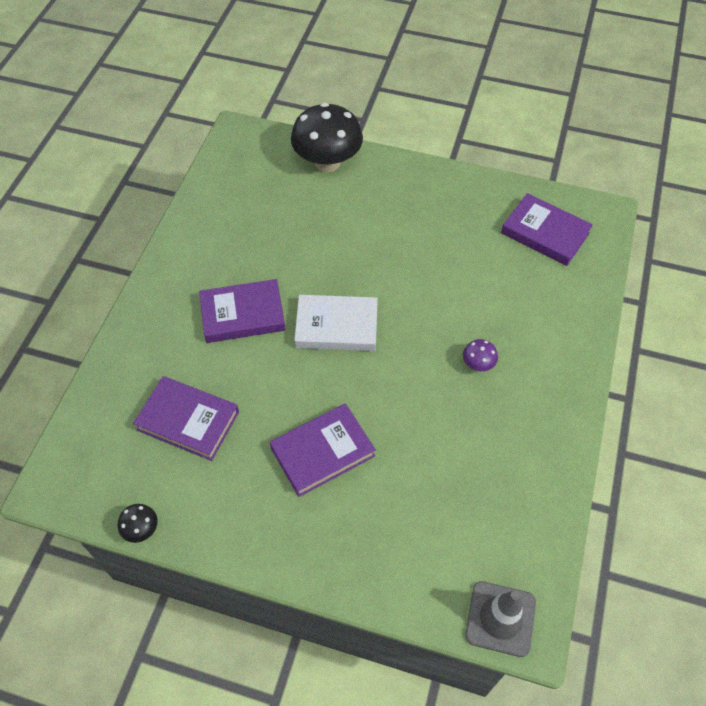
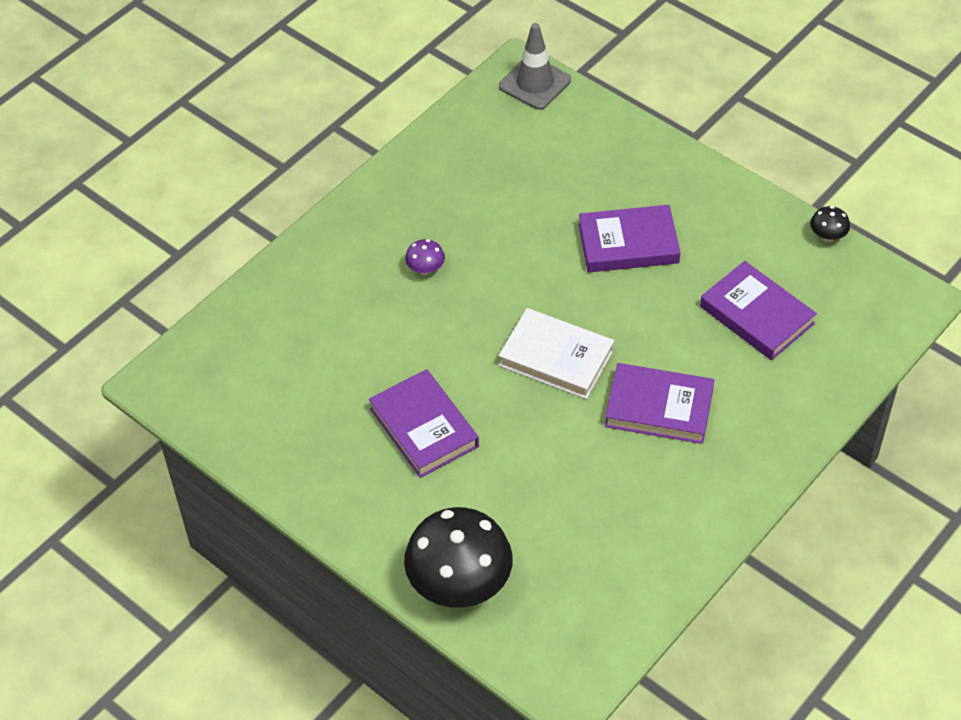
camera: 155 degrees left, 5 degrees down
purple book [501,193,593,266] -> purple book moved to [369,369,479,478]

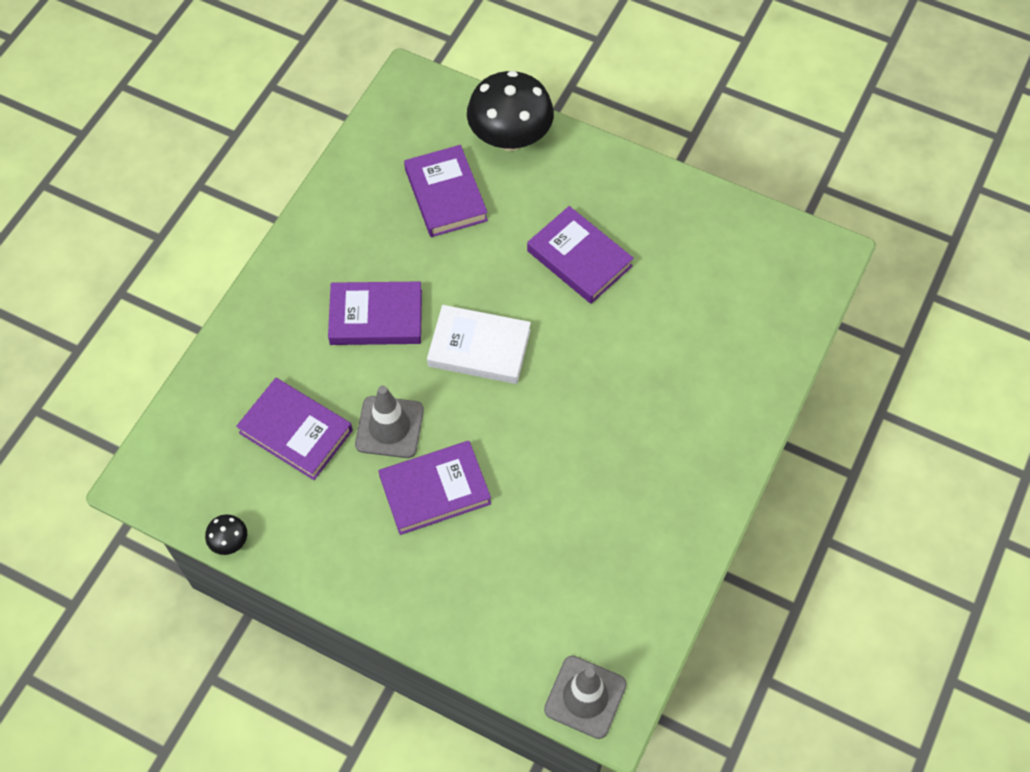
camera: 165 degrees right, 10 degrees up
purple mushroom [405,239,445,276] -> none
none -> grey traffic cone [355,386,424,458]
none -> purple book [404,145,488,237]

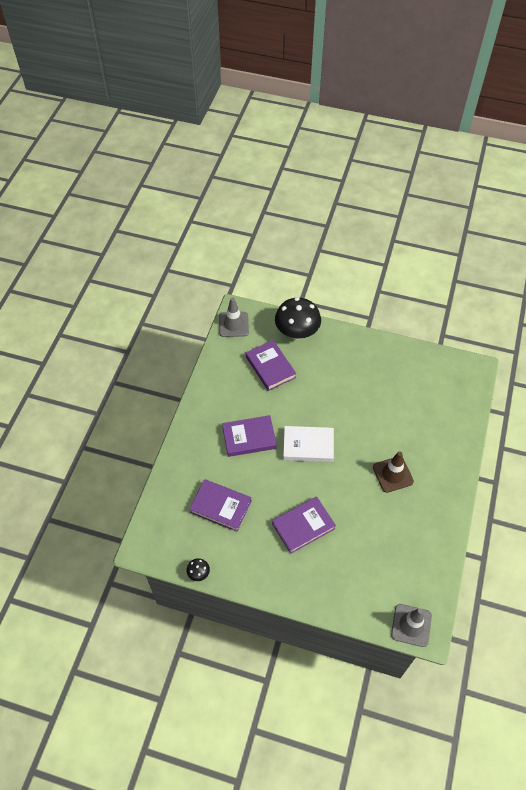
camera: 10 degrees left, 5 degrees down
grey traffic cone [355,386,424,458] -> grey traffic cone moved to [219,298,249,337]
purple book [527,206,634,304] -> none
none -> brown traffic cone [373,452,414,493]

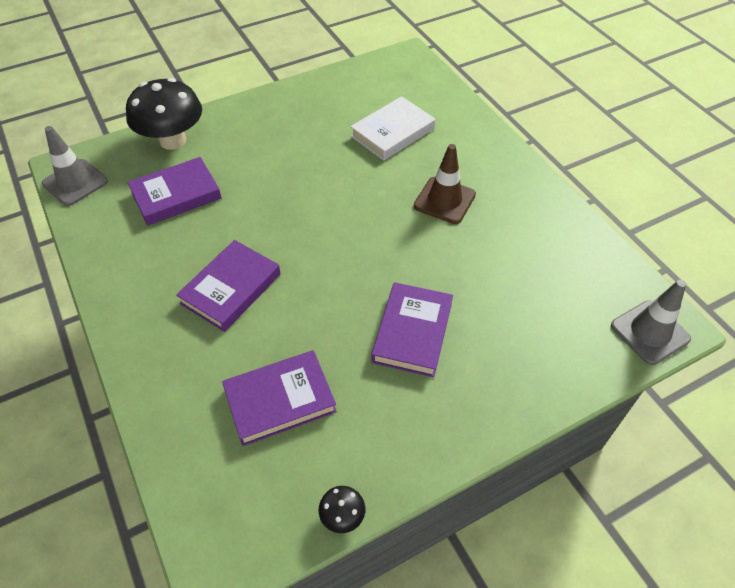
camera: 45 degrees left, 5 degrees down
purple book [246,340,296,391] -> purple book turned 45 degrees counterclockwise [128,157,222,226]
white book [283,426,334,462] -> white book moved to [350,96,435,161]

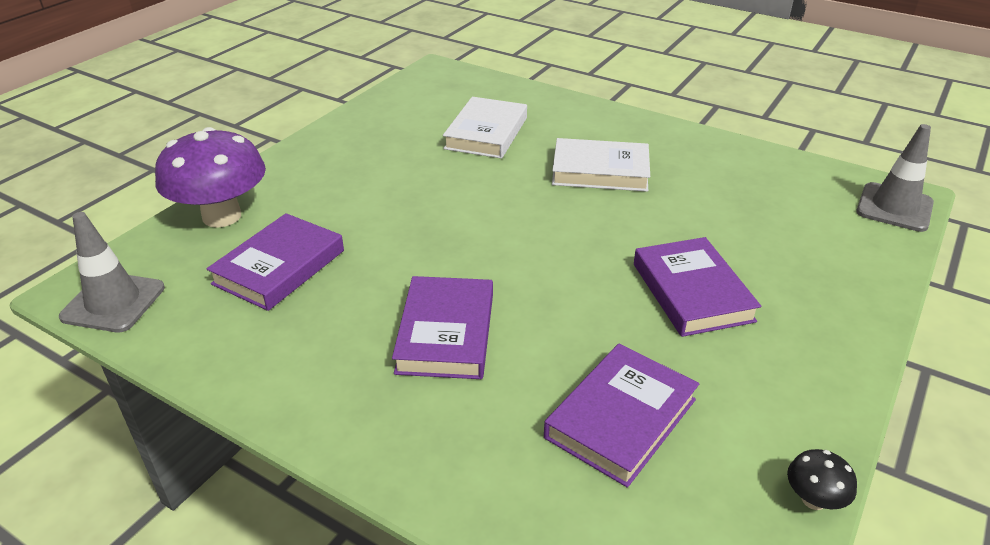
camera: 30 degrees left, 15 degrees down
black mushroom [126,78,202,150] -> purple mushroom [155,127,266,228]
brown traffic cone [414,144,476,224] -> white book [552,138,650,192]

